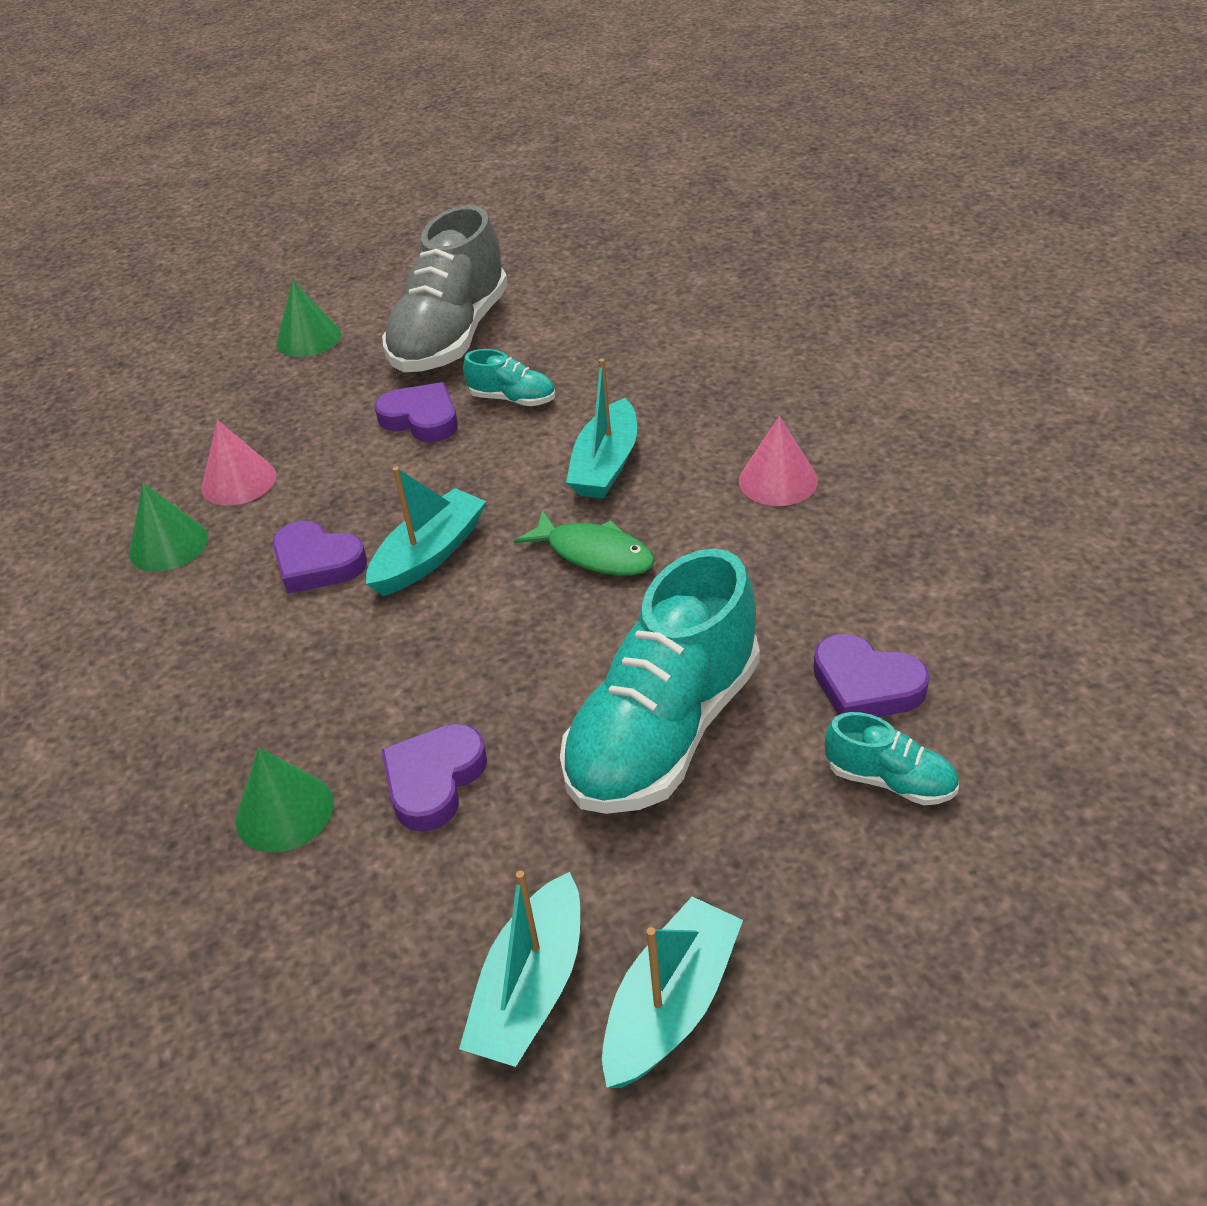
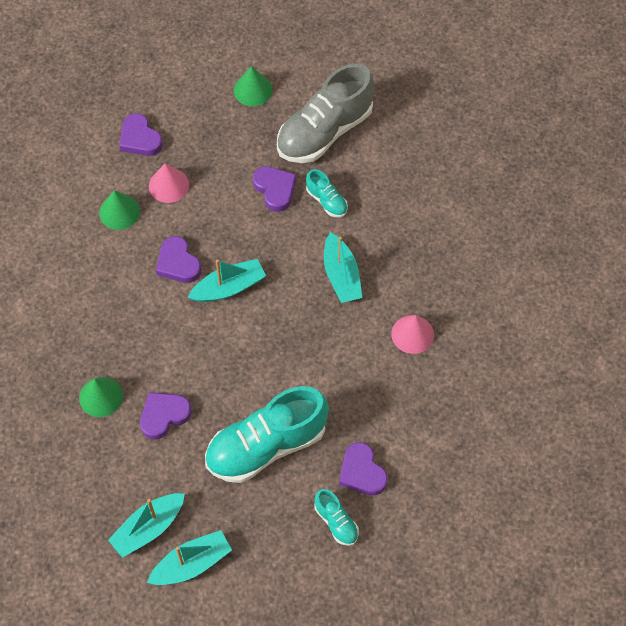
camera: 25 degrees right, 20 degrees up
green fish [514,510,655,576] -> none
turquoise boat [566,358,637,499] -> turquoise boat turned 60 degrees counterclockwise [324,232,362,303]
none -> purple heart [119,113,163,156]

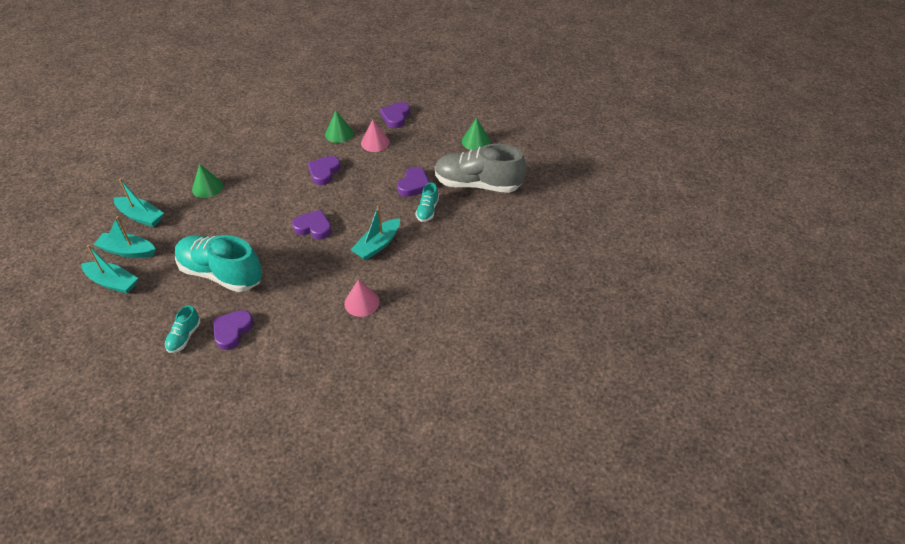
camera: 55 degrees right, 15 degrees down
purple heart [140,392,192,439] -> purple heart moved to [292,210,332,240]
turquoise boat [187,259,266,302] -> turquoise boat moved to [114,178,164,227]

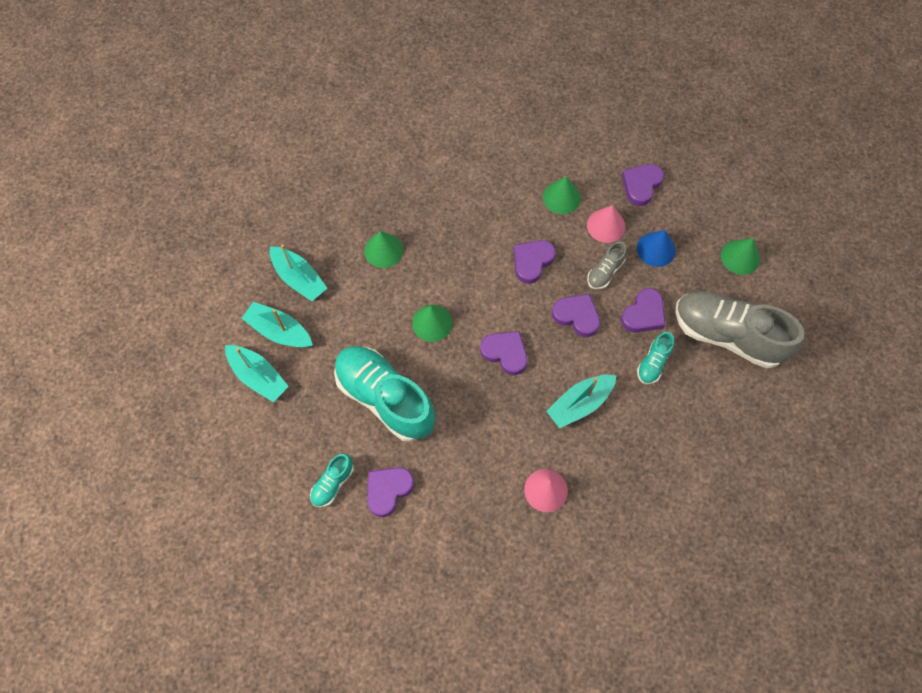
camera: 15 degrees right, 20 degrees up
none -> green cone [412,305,452,342]
none -> purple heart [552,294,600,337]
none -> grey shoe [587,242,627,289]
none -> blue cone [637,230,676,267]

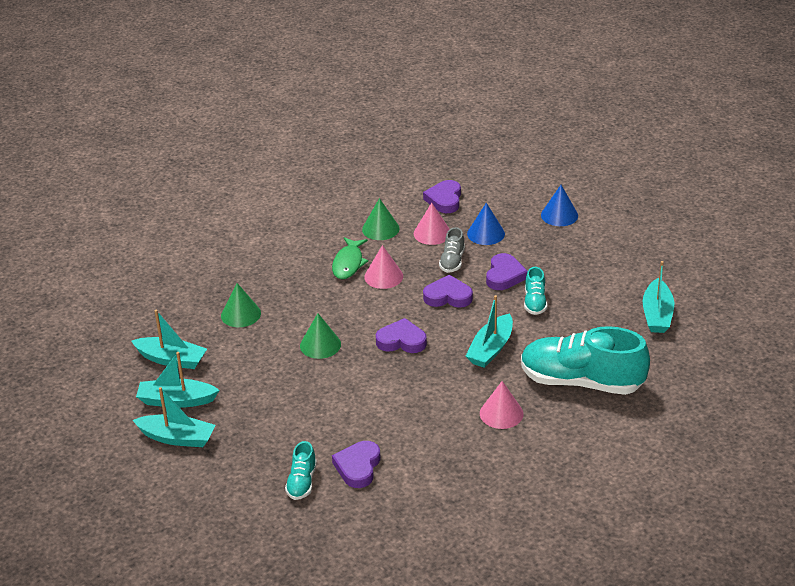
camera: 25 degrees left, 30 degrees down
turquoise shoe [334,346,435,442] -> turquoise shoe moved to [521,326,650,395]
purple heart [514,240,556,284] -> pink cone [364,245,403,289]
grey shoe [675,291,804,369] -> none
green cone [721,238,760,275] -> blue cone [541,185,578,226]
none -> green fish [332,237,368,279]
none -> turquoise boat [643,261,674,333]

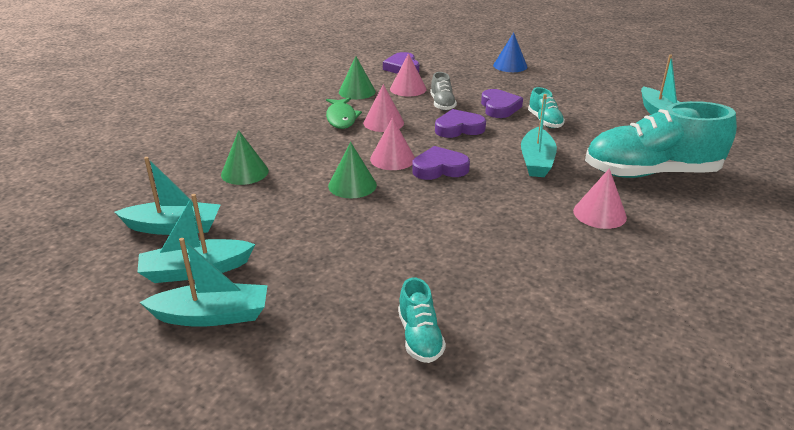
camera: 20 degrees left, 5 degrees down
purple heart [332,441,380,488] -> none
blue cone [467,203,505,245] -> none
none -> pink cone [370,117,415,170]

